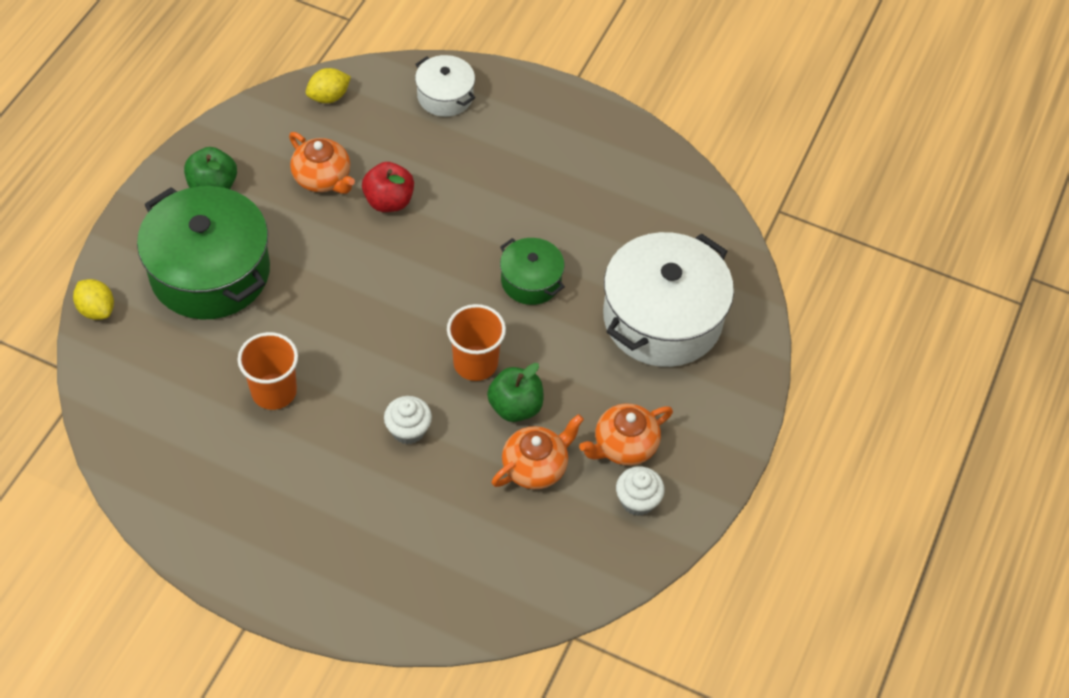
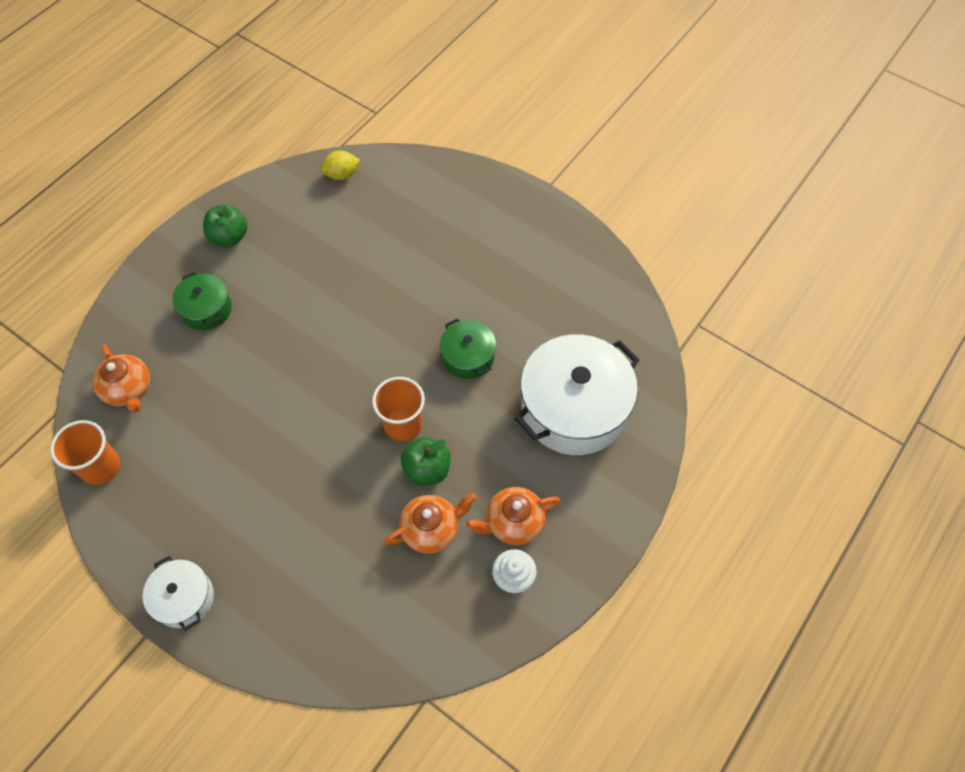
camera: 15 degrees right, 5 degrees up
yellow lemon [73,279,114,320] -> none
green pot [137,186,270,319] -> green pot [172,272,232,330], size x0.51
orange cup [238,332,298,410] -> orange cup moved to [50,420,120,485]
orange teapot [289,132,355,194] -> orange teapot moved to [92,344,150,412]
red apple [362,162,414,212] -> none
white cupcake [384,396,432,444] -> none
white pot [415,55,475,117] -> white pot moved to [142,556,214,631]

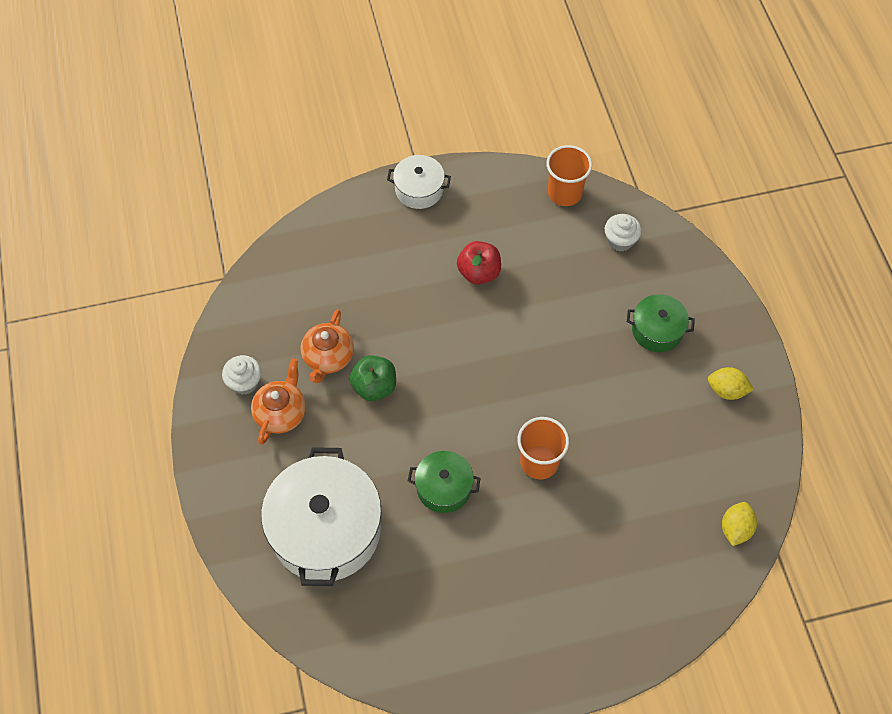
camera: 130 degrees right, 0 degrees up
orange teapot [92,344,150,412] -> white cupcake [605,214,641,252]
green apple [203,204,248,247] -> yellow lemon [708,367,754,400]
orange cup [372,377,425,441] -> orange cup moved to [517,417,569,479]
none -> red apple [457,241,501,285]

